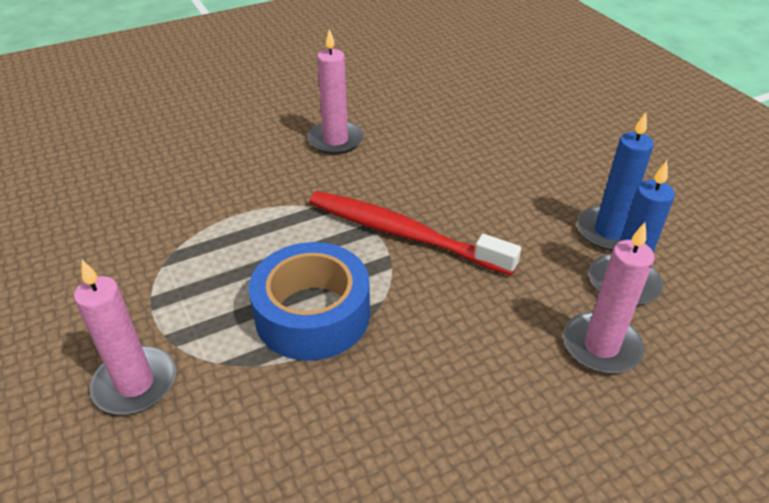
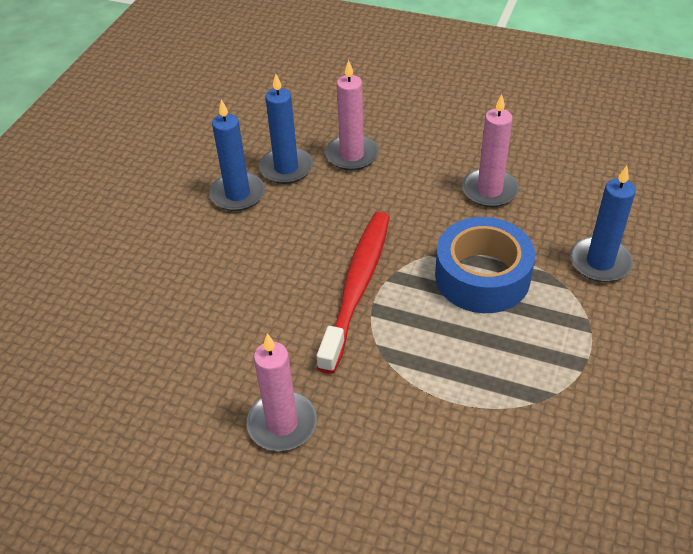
camera: 130 degrees left, 5 degrees up
pink candle [74,260,176,414] -> pink candle moved to [462,94,519,207]
red toothbrush [309,191,521,276] -> red toothbrush turned 150 degrees counterclockwise [317,212,390,374]
none -> blue candle [570,166,636,282]

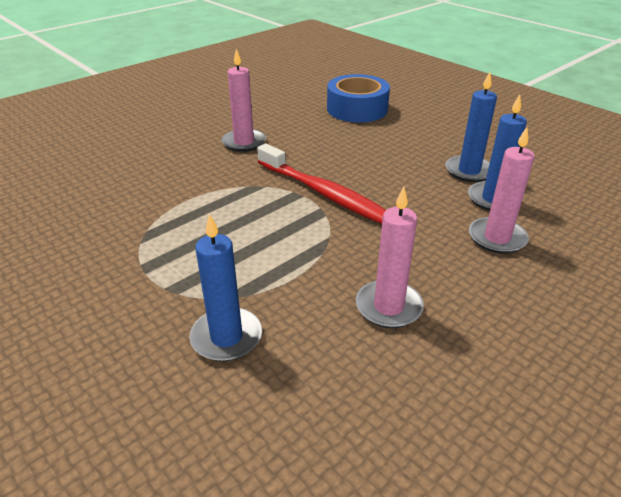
camera: 115 degrees right, 10 degrees down
blue tape [435,217,535,313] -> blue tape moved to [327,74,390,123]

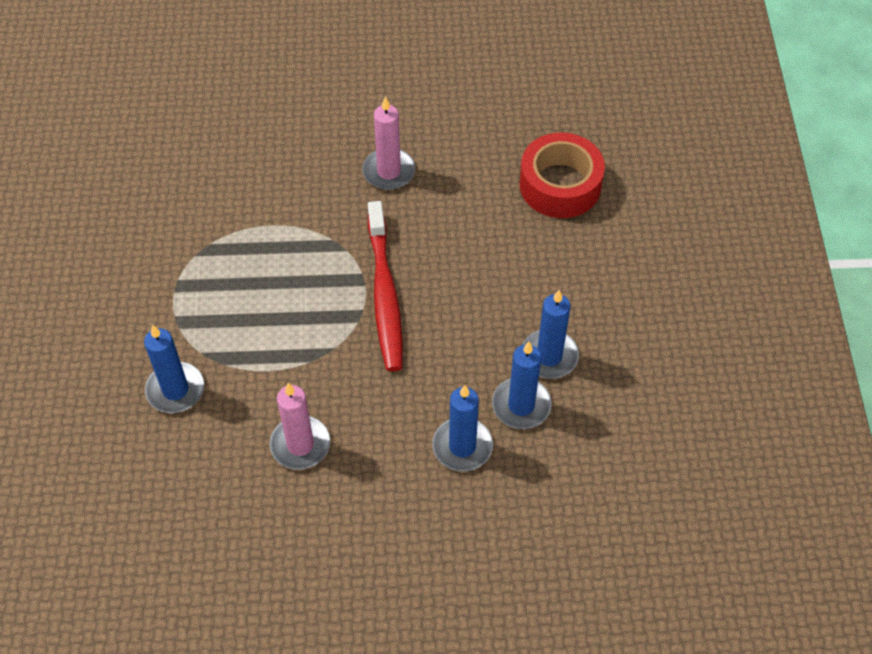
camera: 40 degrees right, 20 degrees up
blue tape [327,74,390,123] -> red tape [520,133,605,218]
pink candle [469,127,535,254] -> blue candle [432,385,493,471]

